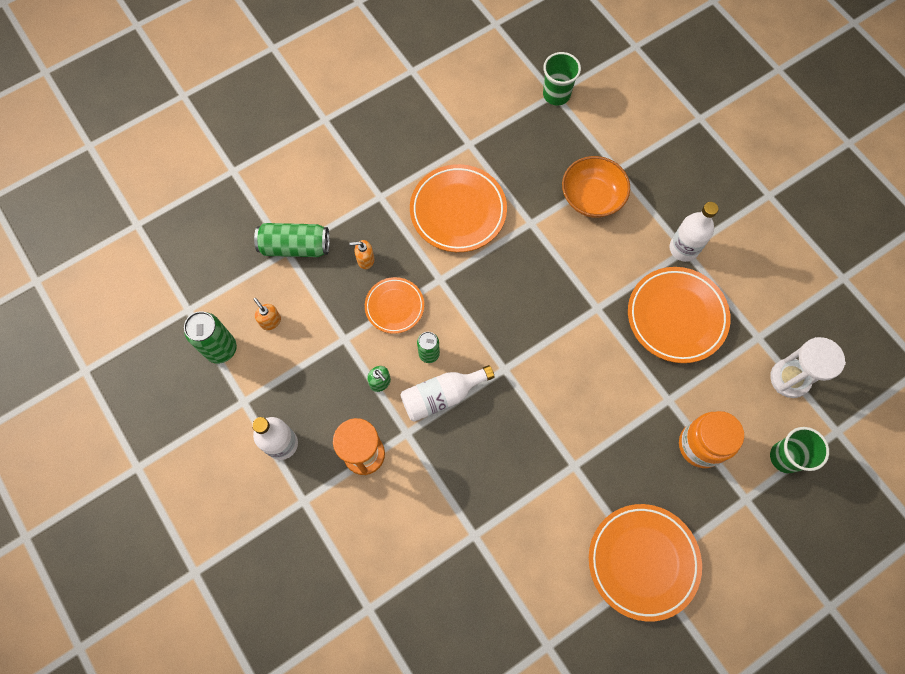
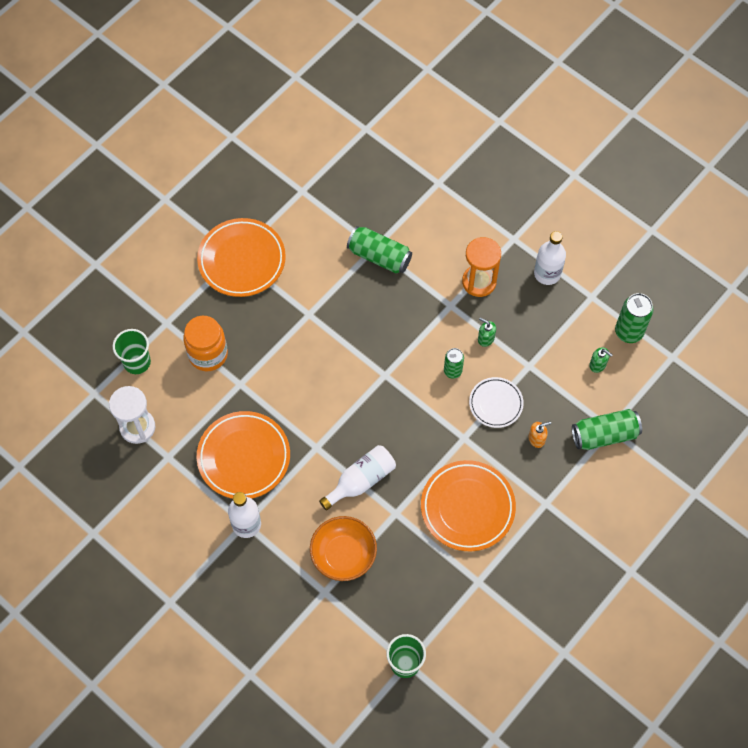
camera: 165 degrees right, 5 degrees down
orange soap dispenser [253,298,281,330] -> green soap dispenser [589,347,613,373]
orange plate [365,277,424,334] -> white plate [469,377,524,428]
white bottle [400,365,495,422] -> white bottle moved to [319,445,396,510]
none -> green can [347,226,412,273]

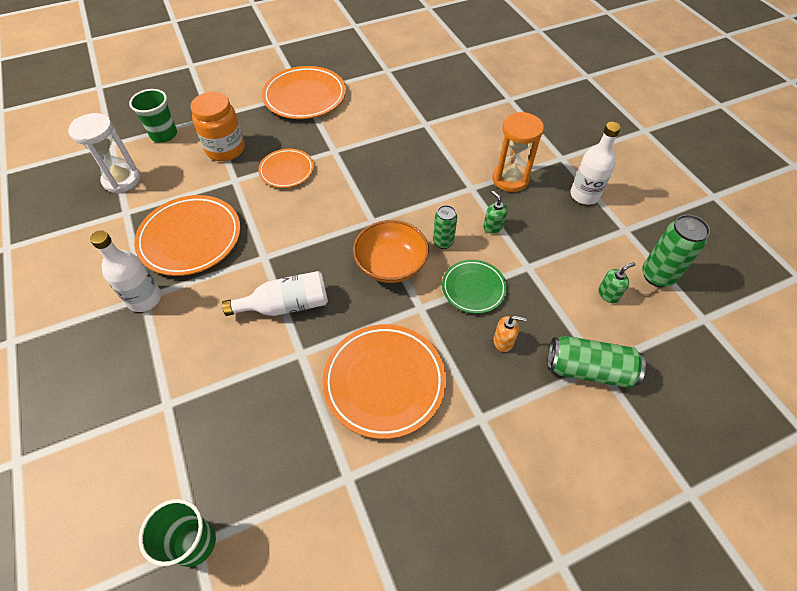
camera: 25 degrees right, 10 degrees down
orange bowl [310,516,377,581] -> orange bowl moved to [353,220,429,283]
green can [347,226,412,273] -> none
white plate [469,377,524,428] -> green plate [442,260,507,314]
green soap dispenser [589,347,613,373] -> green soap dispenser turned 90 degrees counterclockwise [598,262,636,303]
none -> orange plate [258,149,314,188]

